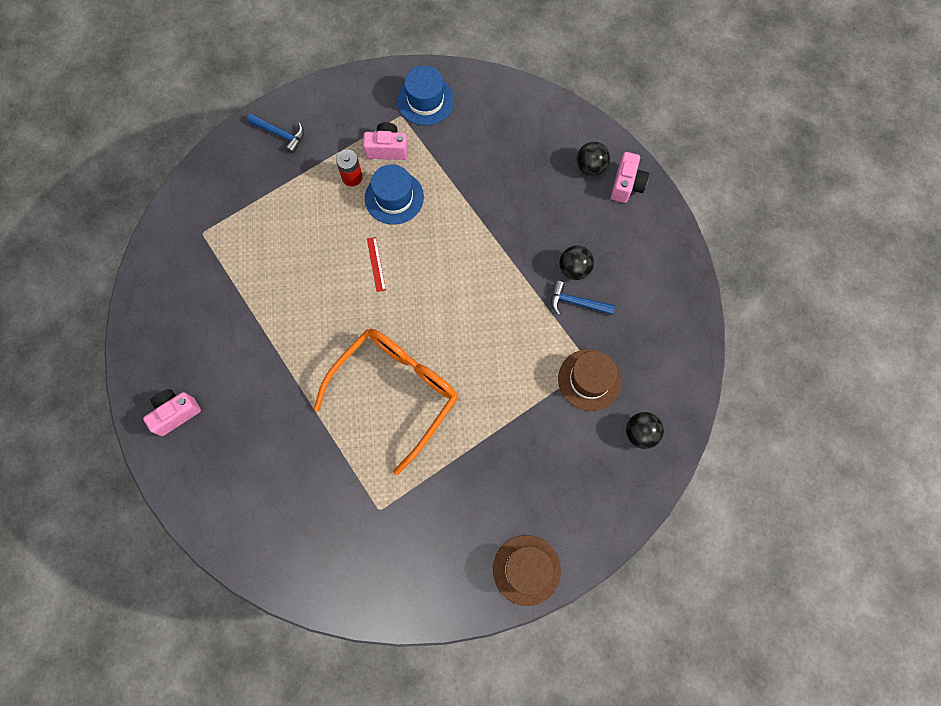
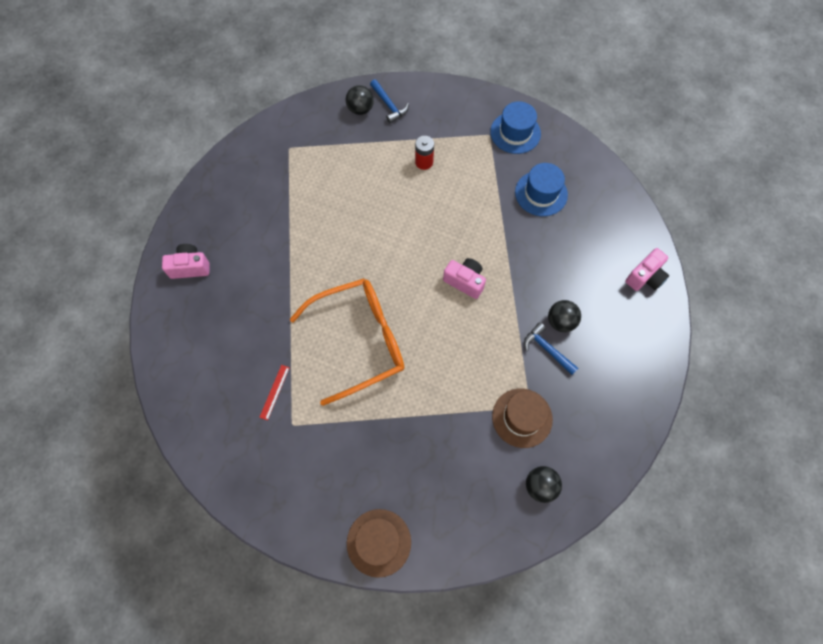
camera: 30 degrees right, 5 degrees down
pink camera [363,122,408,160] -> pink camera moved to [443,258,486,299]
blue hat [365,164,424,225] -> blue hat moved to [515,163,568,216]
red ruler [367,237,386,292] -> red ruler moved to [259,365,290,420]
black ball [577,142,610,176] -> black ball moved to [346,85,374,115]

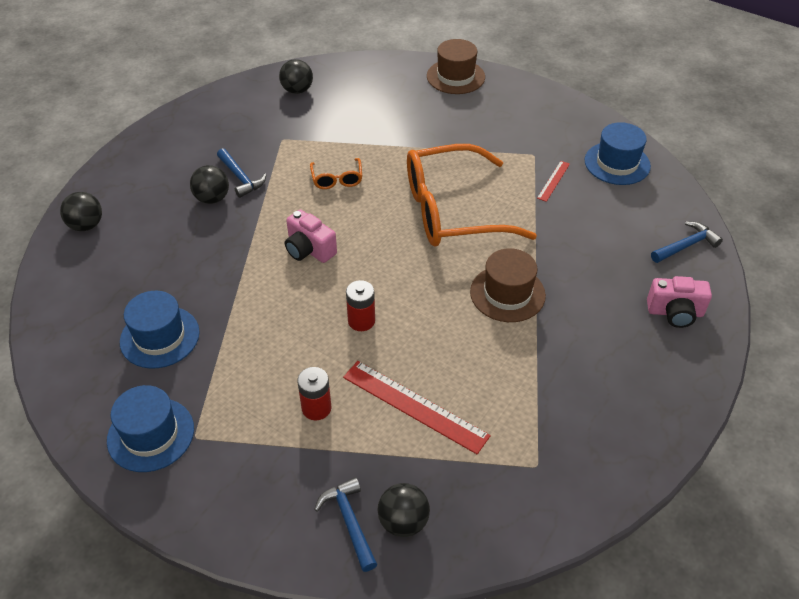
camera: 170 degrees left, 20 degrees down
brown hat [492,388,553,448] -> brown hat moved to [470,248,546,322]
pink camera [625,248,669,291] -> black ball [60,192,102,231]
none -> orange glasses [310,158,362,189]
none -> red ruler [343,361,491,454]
none -> red battery [346,280,375,331]
none -> blue hat [585,122,651,185]
none -> blue hammer [651,221,723,263]

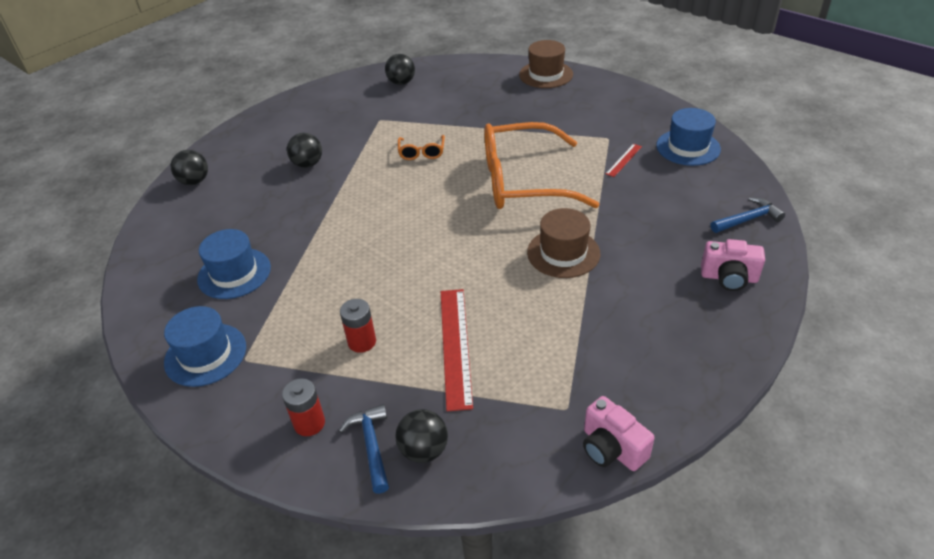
camera: 10 degrees right, 5 degrees down
blue hammer [217,148,266,198] -> none
pink camera [285,210,337,263] -> pink camera moved to [583,396,655,471]
red ruler [343,361,491,454] -> red ruler turned 45 degrees clockwise [441,289,473,411]
red battery [346,280,375,331] -> red battery moved to [282,378,325,436]

